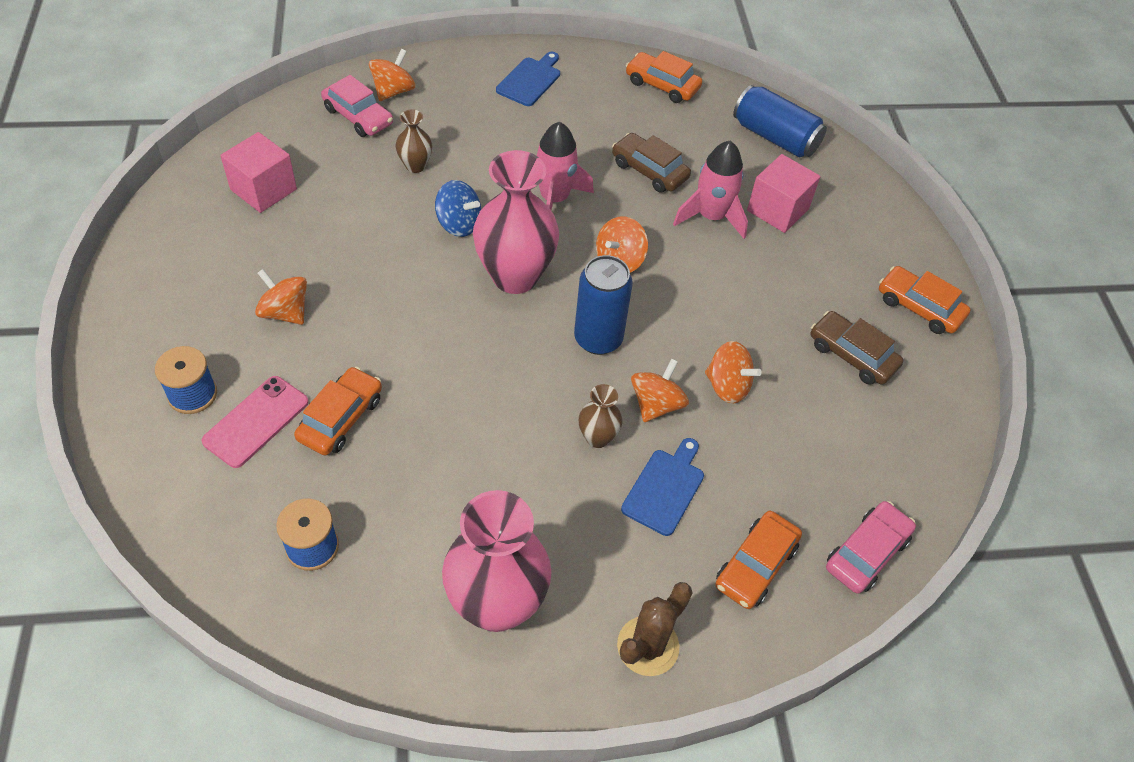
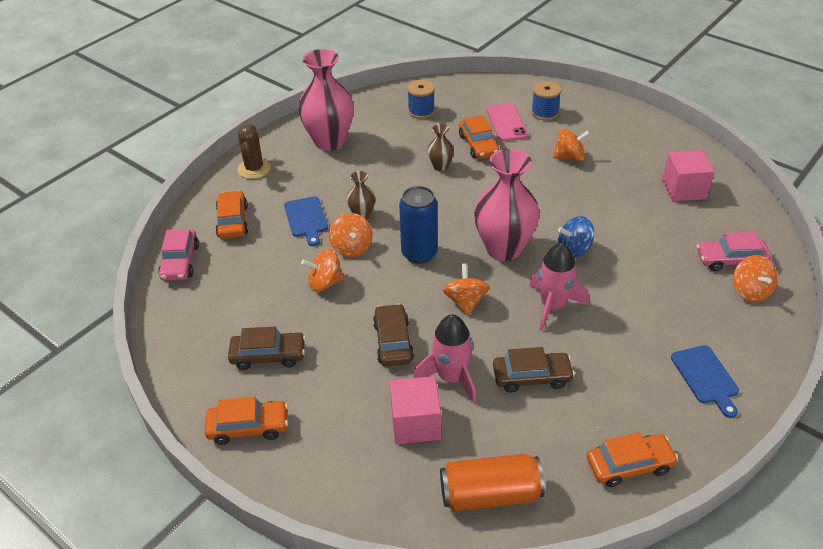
camera: 140 degrees right, 10 degrees down
brown vase [396,109,432,173] -> brown vase moved to [427,124,454,171]
blue can [733,85,827,157] -> orange can [440,454,545,512]
none -> brown car [373,304,414,367]

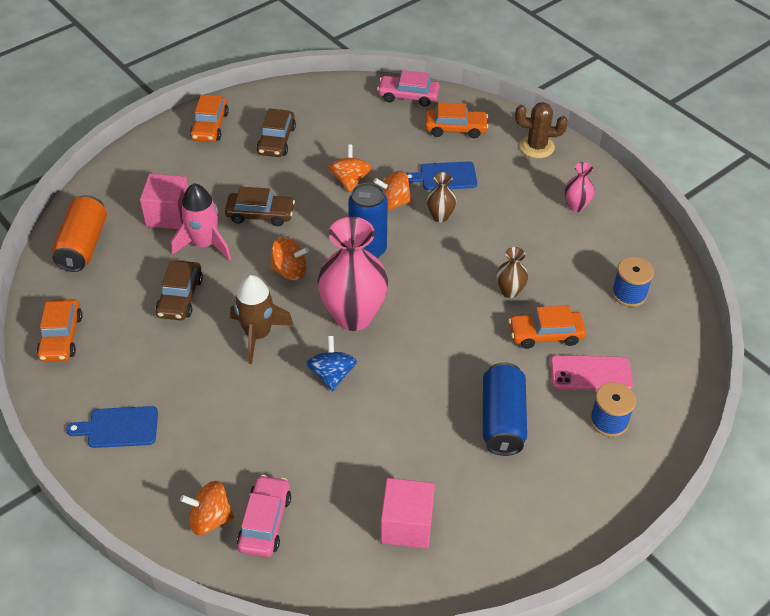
camera: 100 degrees right, 5 degrees up
pink vase [298,49,354,151] -> pink vase [565,162,594,212], size x0.47
pink rocket [529,243,589,331] -> brown rocket [230,275,294,364]
orange spinning top [553,128,590,161] -> blue can [483,362,527,456]

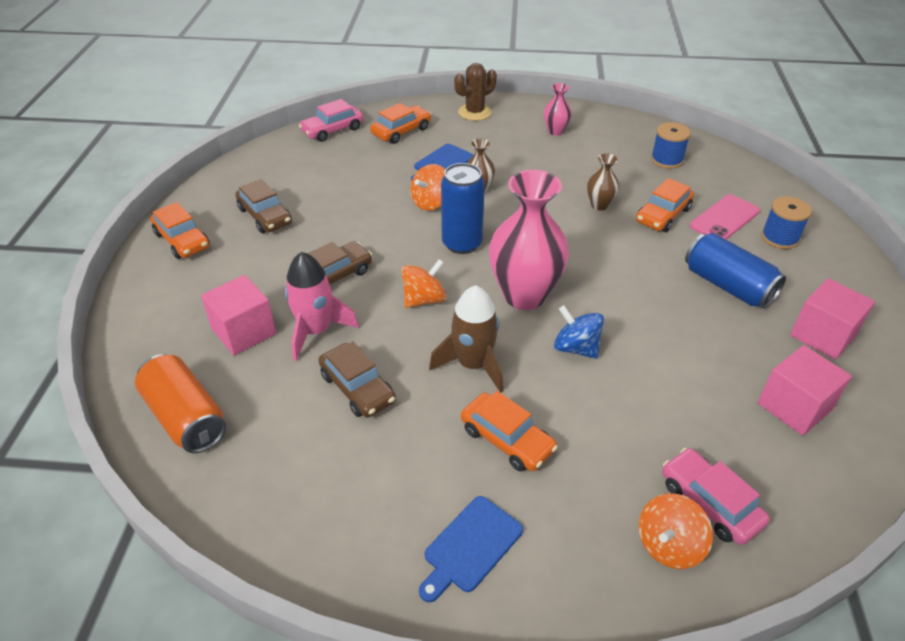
camera: 45 degrees left, 5 degrees down
orange car [37,299,83,362] -> orange car moved to [461,391,558,472]
orange spinning top [328,145,372,192] -> none
none -> pink cube [790,278,875,360]

